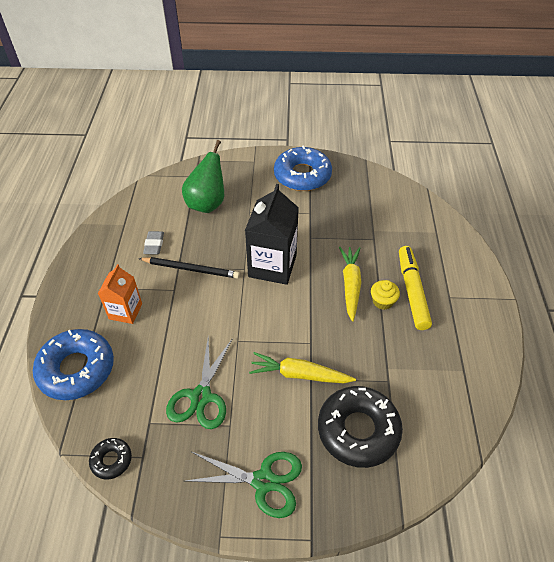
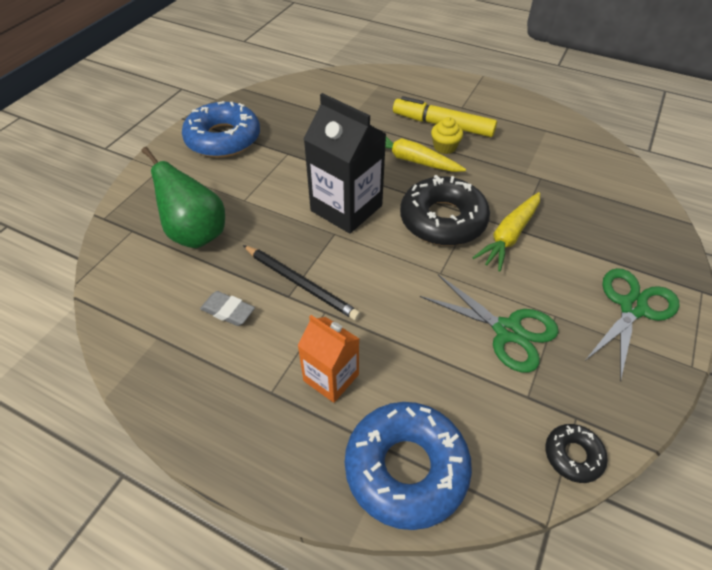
camera: 65 degrees left, 0 degrees up
black pencil [138,257,240,278] -> black pencil turned 90 degrees clockwise [243,245,361,320]
black donut [318,386,403,468] -> black donut moved to [400,175,490,246]

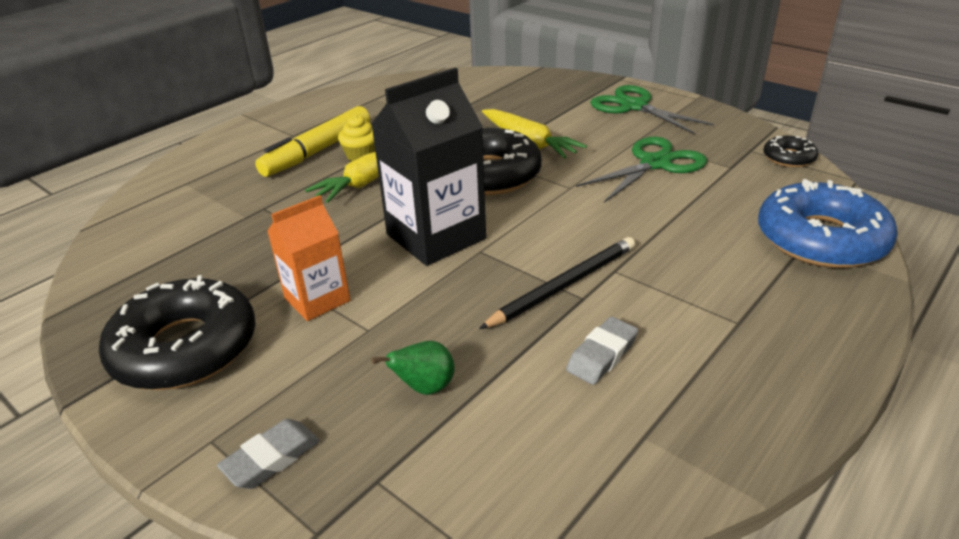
camera: 75 degrees left, 15 degrees down
green pear [141,147,225,248] -> green pear [372,341,455,395], size x0.49
blue donut [182,101,260,158] -> black donut [99,275,256,390]
orange carton [297,315,359,403] -> orange carton moved to [267,195,350,321]
none -> grey eraser [217,419,320,489]

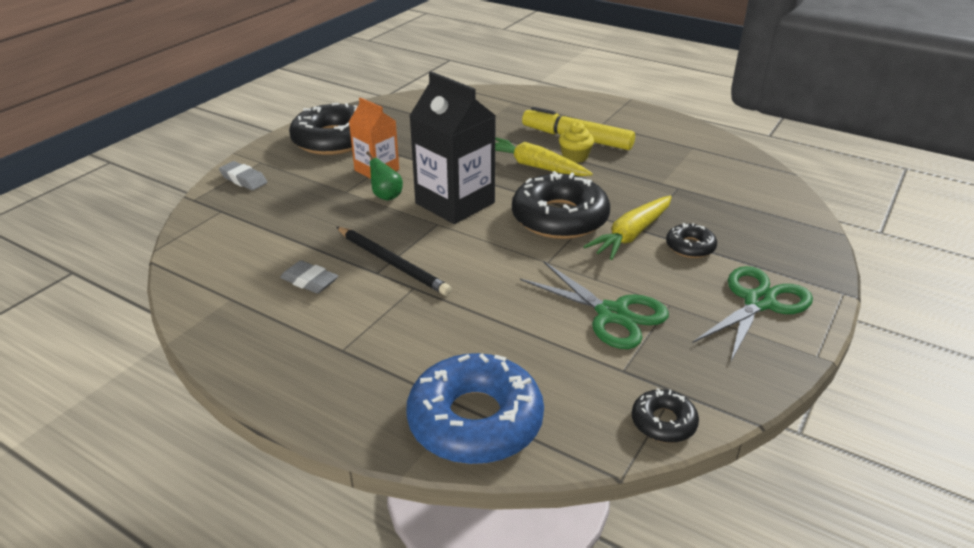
camera: 80 degrees right, 0 degrees up
green pear [372,341,455,395] -> green pear moved to [366,151,403,201]
none -> black donut [666,223,717,258]

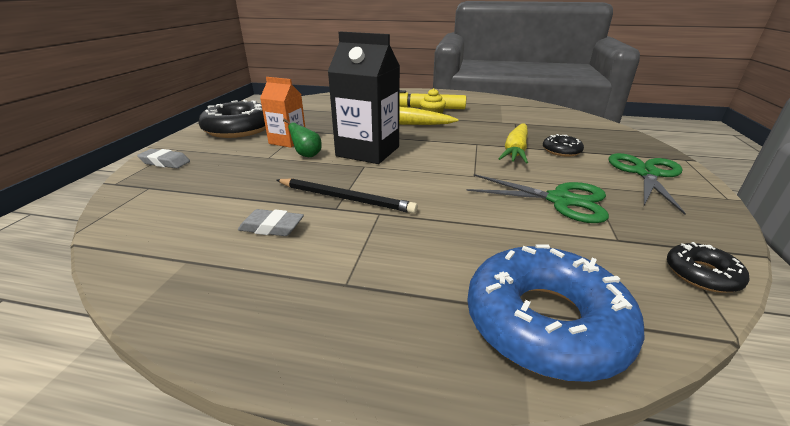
camera: 20 degrees left, 5 degrees down
black donut [512,171,610,239] -> none

